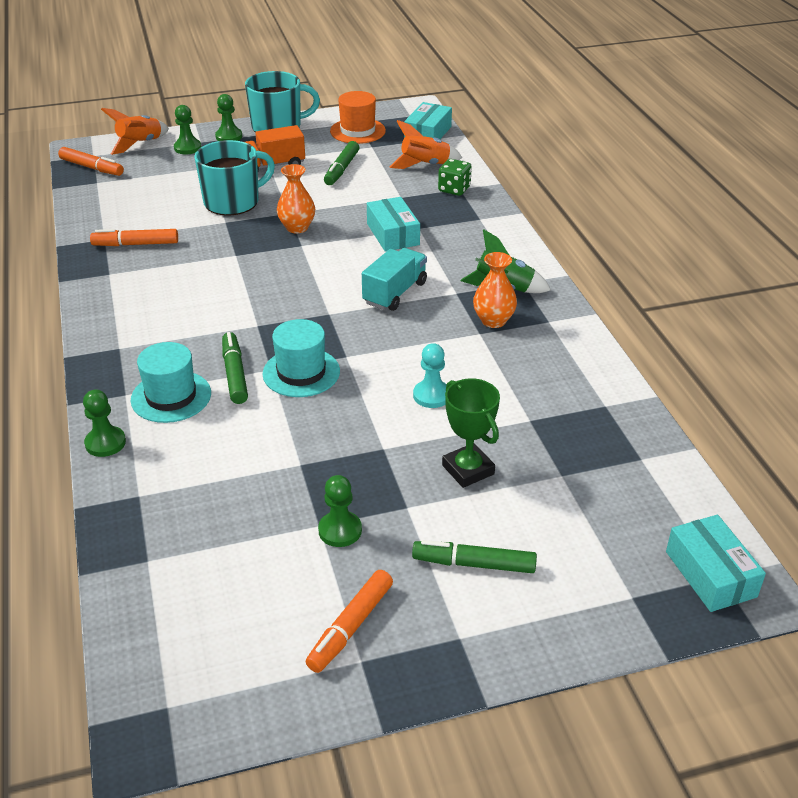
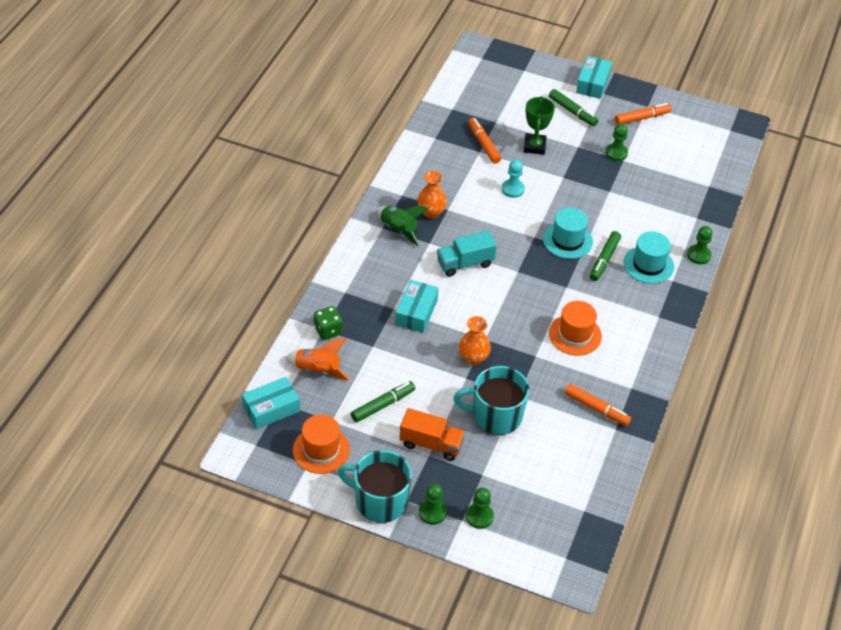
camera: 145 degrees left, 10 degrees up
orange marker [58,147,124,176] -> orange marker moved to [468,118,501,164]
orange rocket [101,108,169,155] -> none
turquoise box [666,515,766,612] -> turquoise box moved to [576,56,612,99]
none -> orange hat [549,301,602,356]

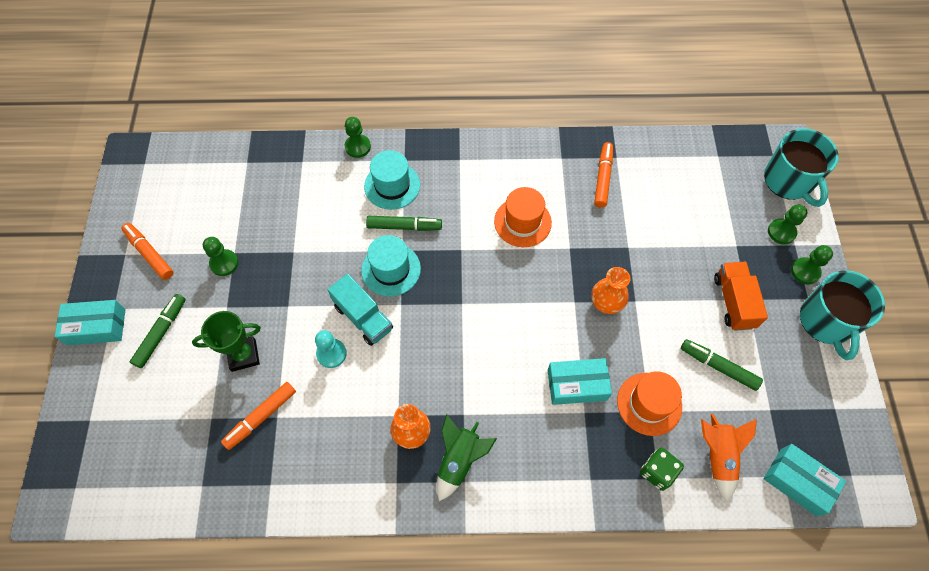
camera: 110 degrees left, 15 degrees up
orange hat [293,414,350,474] -> orange hat moved to [617,371,682,436]
turquoise truck [437,231,497,277] -> turquoise truck moved to [328,274,393,346]
turquoise mug [453,366,529,435] -> turquoise mug moved to [764,128,839,207]

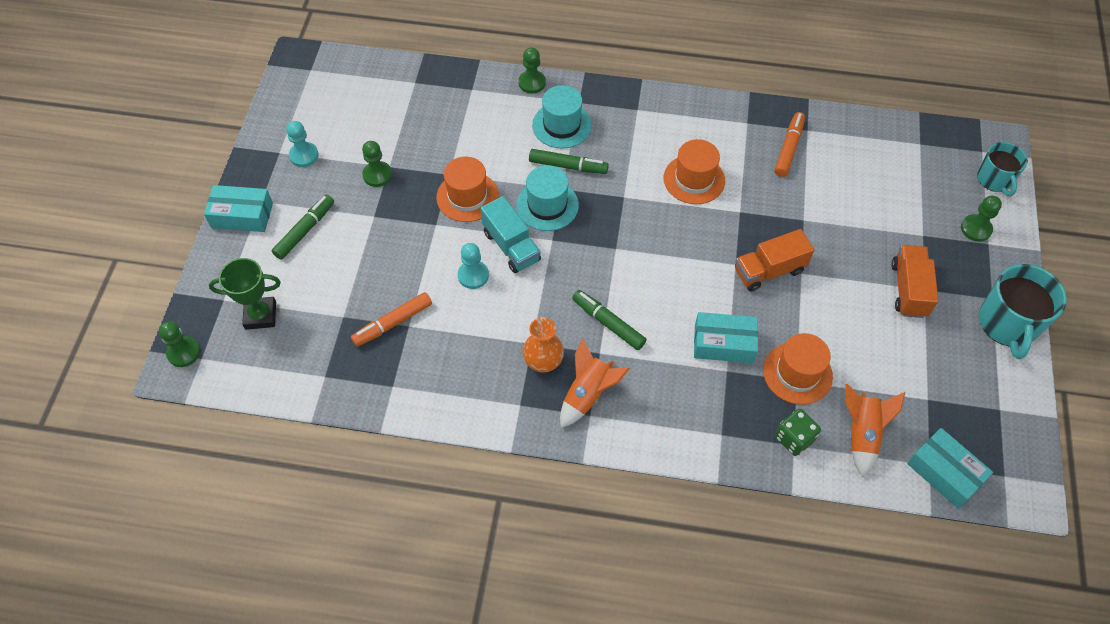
camera: 10 degrees right, 5 degrees down
orange marker [121,223,173,280] -> turquoise pawn [286,121,319,167]
green trophy [192,311,261,372] -> green trophy moved to [209,258,281,330]
green rocket [437,414,497,501] -> orange rocket [560,338,630,428]
orange vase [591,267,630,314] -> orange truck [735,229,814,292]
green marker [681,339,763,391] -> green marker moved to [572,290,646,350]
turquoise mug [764,128,839,207] -> turquoise mug [977,142,1028,196], size x0.64
green pawn [791,245,833,284] -> green pawn moved to [158,321,200,367]
none -> orange hat [436,157,499,222]

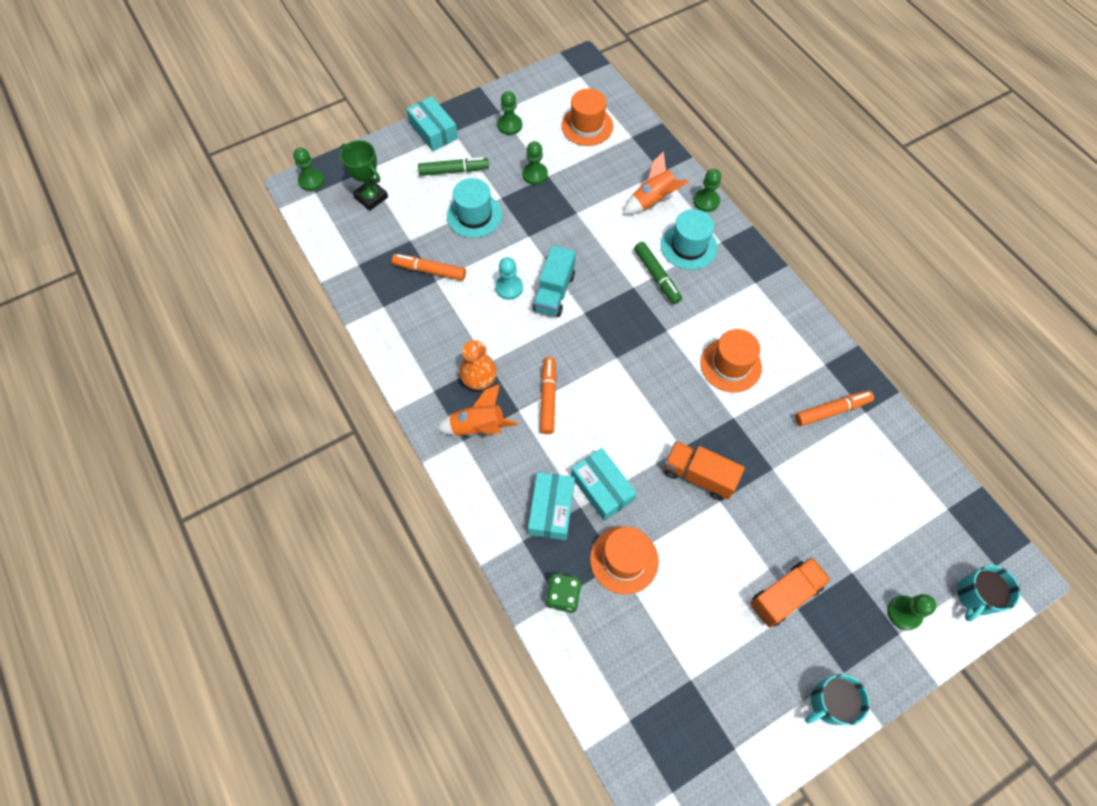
camera: 50 degrees right, 5 degrees up
turquoise pawn [286,121,319,167] -> green pawn [497,91,522,135]
orange hat [436,157,499,222] -> orange hat moved to [561,89,613,146]
turquoise hat [516,165,579,231] -> turquoise hat moved to [447,178,502,238]
green marker [572,290,646,350] -> orange marker [540,357,556,434]
orange rocket [845,384,905,478] -> orange rocket moved to [623,151,689,214]
turquoise box [907,428,993,508] -> turquoise box moved to [528,472,575,540]
turquoise mug [979,264,1067,359] -> turquoise mug [805,674,870,725], size x0.64

